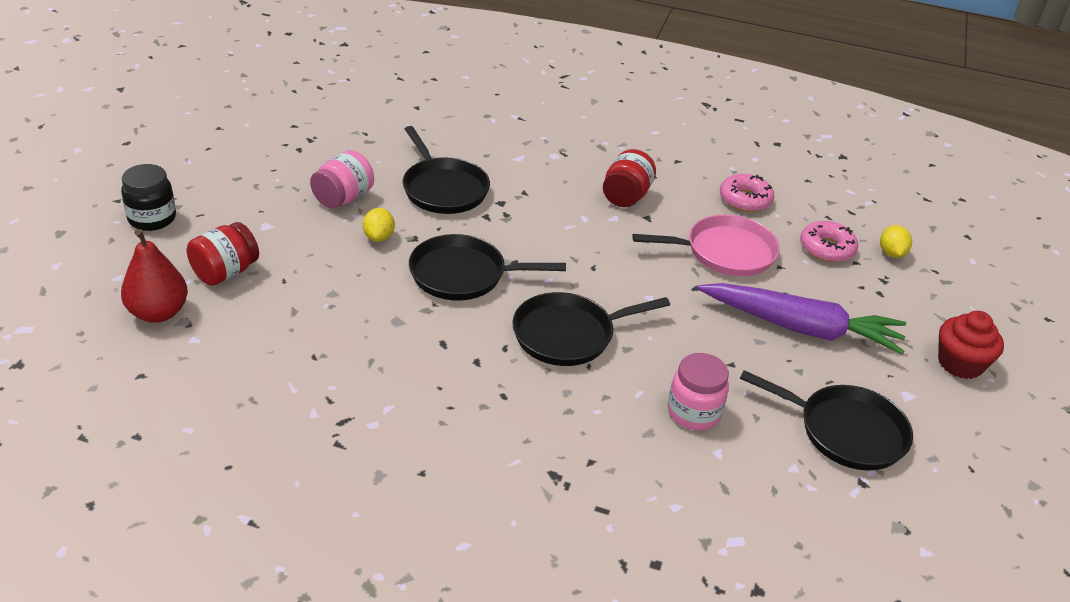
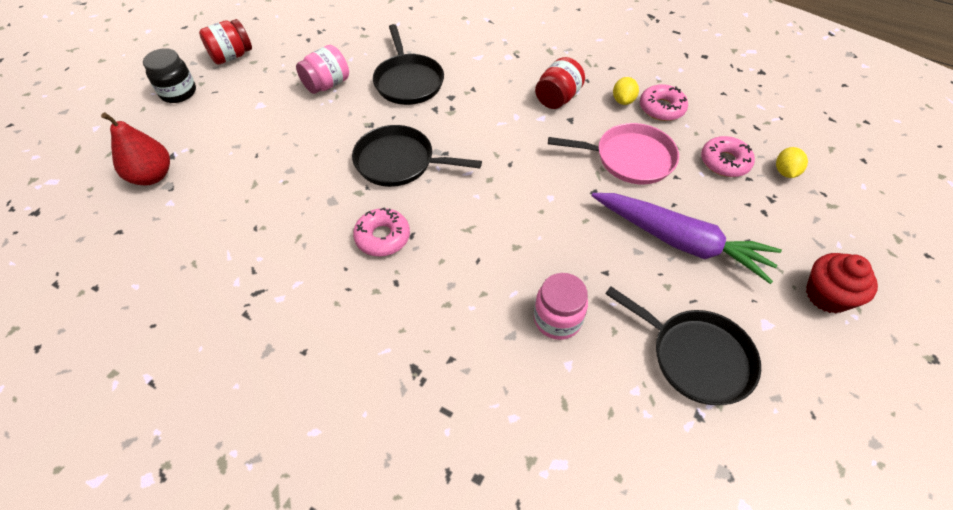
camera: 15 degrees right, 15 degrees up
red jar [187,222,259,286] -> red jar moved to [199,19,252,64]
yellow lemon [363,208,395,242] -> yellow lemon moved to [613,77,639,105]
black pan [512,292,670,366] -> none
none -> pink donut [353,208,410,256]

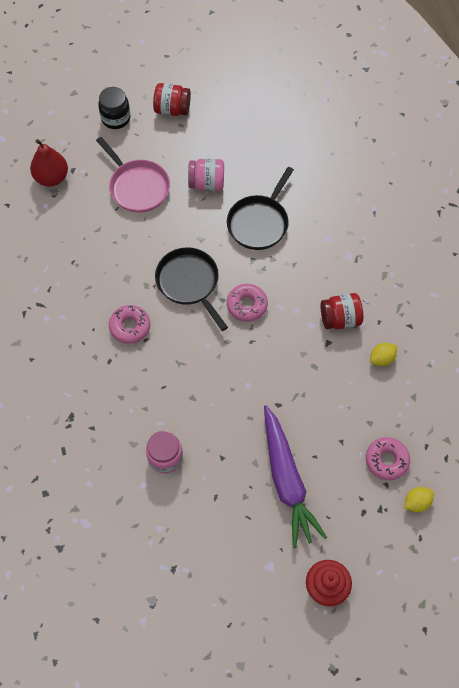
camera: 45 degrees right, 10 degrees up
pink pan [548,123,679,184] -> pink pan moved to [96,137,170,213]
black pan [605,286,761,405] -> none
pink donut [640,84,688,121] -> pink donut moved to [227,284,268,322]

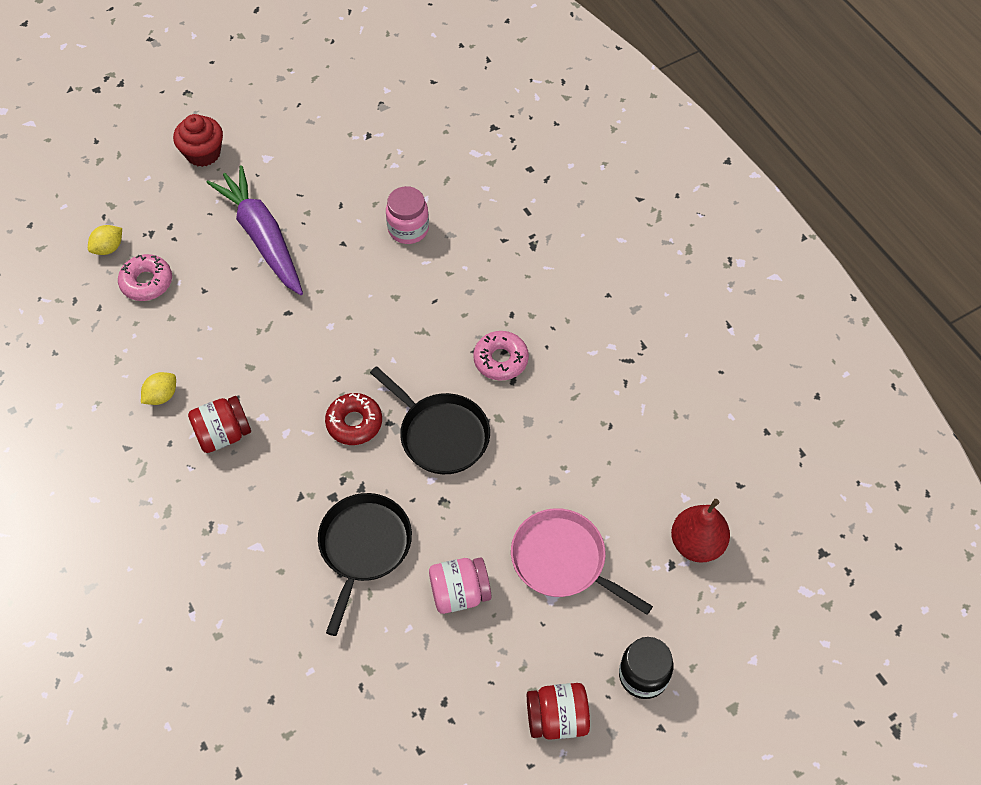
camera: 165 degrees right, 5 degrees down
pink donut [227,284,268,322] -> red donut [325,393,382,445]

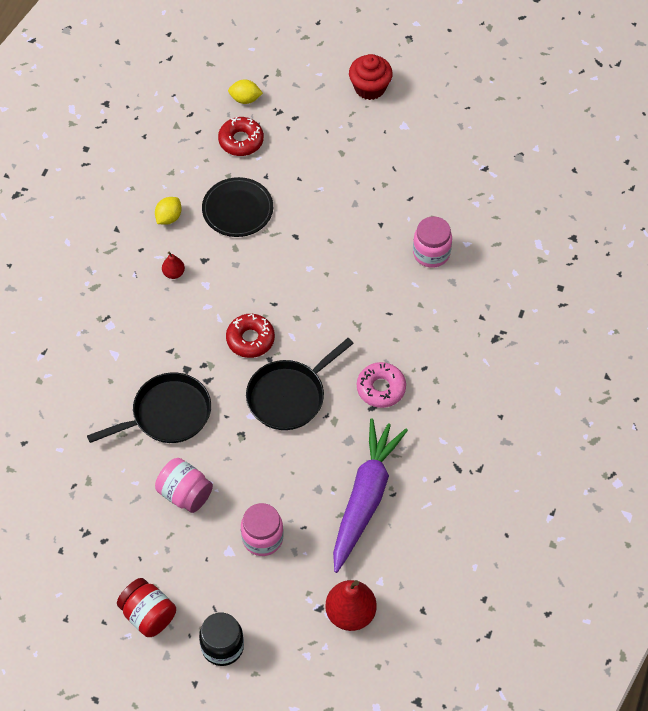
camera: 50 degrees right, 0 degrees up
pink donut [118,254,172,301] -> red donut [218,117,264,156]
yellow lemon [141,372,176,405] -> yellow lemon turned 60 degrees counterclockwise [155,197,182,225]
red jar [188,396,251,453] -> red pear [162,252,185,279]
purple carrot [207,165,303,295] -> purple carrot moved to [333,418,408,573]
black pan [370,366,490,474] -> black pan turned 45 degrees clockwise [246,338,354,430]
pink pan [511,508,653,615] -> pink jar [241,503,284,556]
none -> black plate [202,177,273,237]

